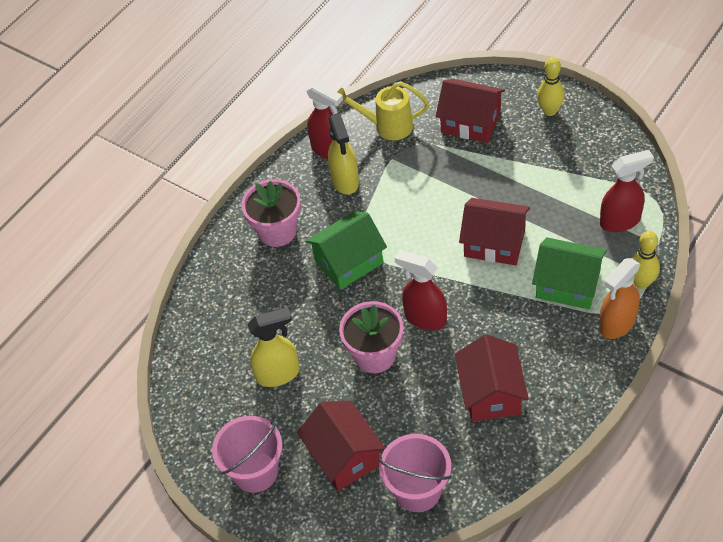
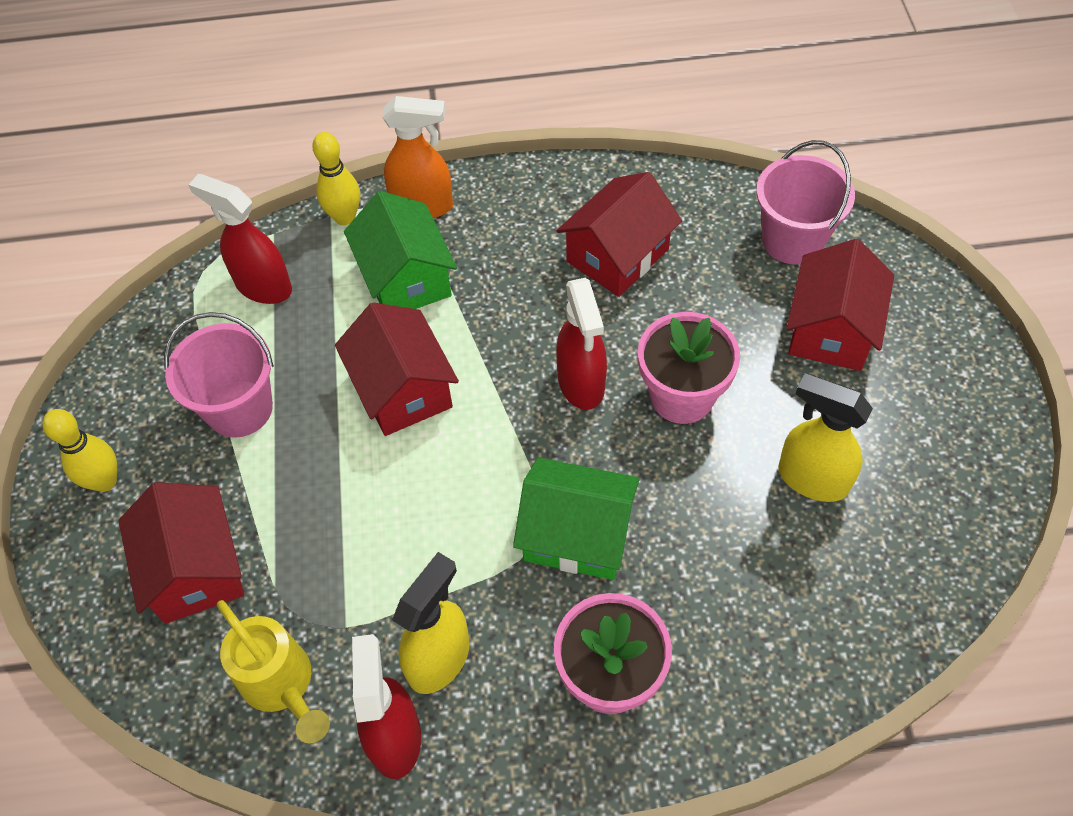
camera: 135 degrees left, 5 degrees up
pink bucket [212,416,283,493] -> pink bucket moved to [164,312,274,438]

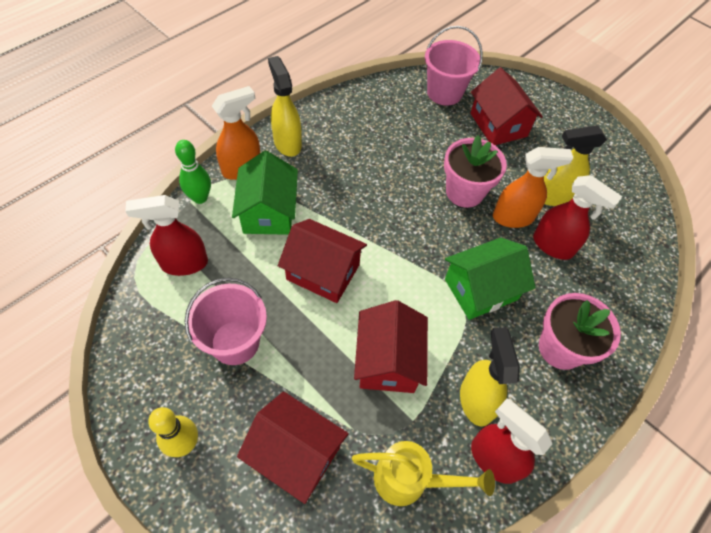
camera: 45 degrees left, 0 degrees up
yellow bowling pin [312,132,360,225] -> green bowling pin [175,140,211,204]
green house [344,191,457,309] -> green house turned 60 degrees clockwise [232,151,298,235]
red spray bottle [556,278,607,410] -> red spray bottle moved to [533,175,622,260]
red house [557,172,682,297] -> red house moved to [354,300,428,393]
none -> yellow spray bottle [268,56,302,157]
none -> orange spray bottle [493,147,573,228]

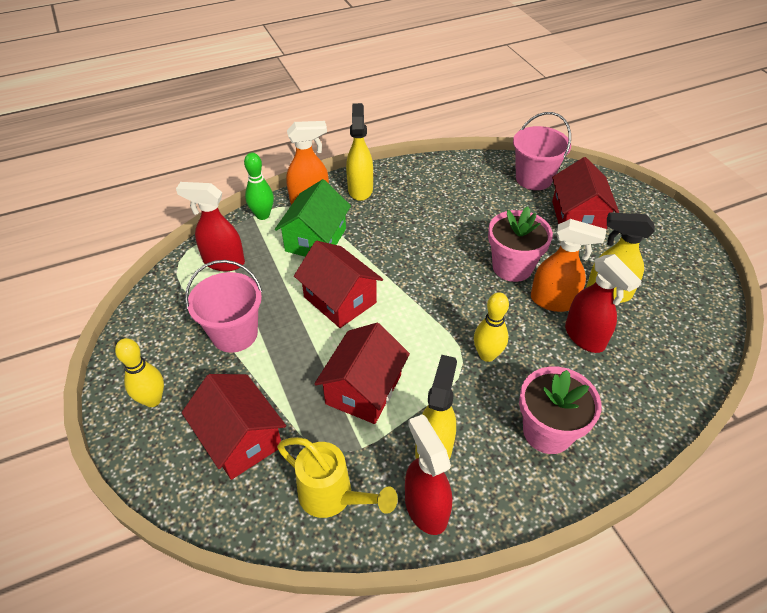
camera: 25 degrees right, 10 degrees down
green house [445,238,535,320] -> yellow bowling pin [474,292,509,362]

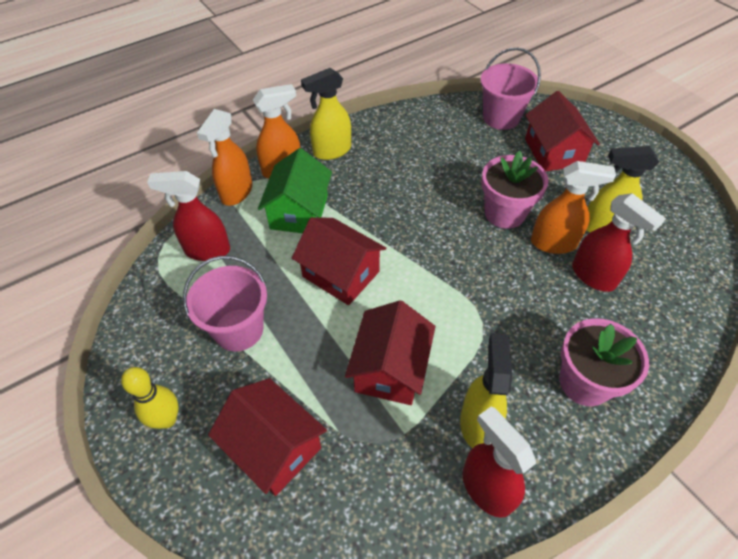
camera: 10 degrees left, 5 degrees up
green bowling pin [244,153,274,220] -> orange spray bottle [197,109,253,206]
yellow watering can [277,437,398,518] -> none
yellow spray bottle [346,103,373,201] -> yellow spray bottle turned 105 degrees counterclockwise [301,68,351,160]
yellow bowling pin [474,292,509,362] -> none

